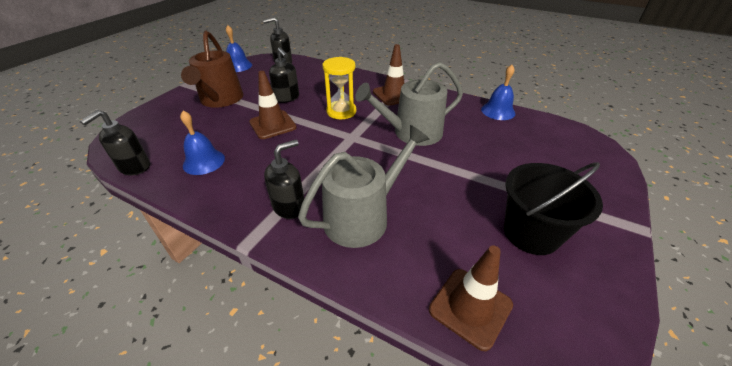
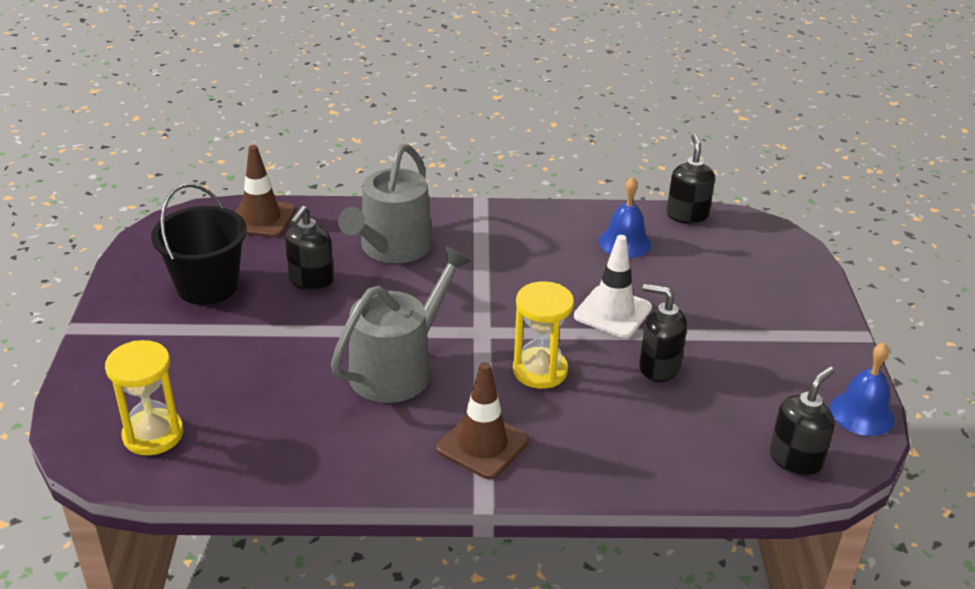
camera: 150 degrees right, 5 degrees down
brown watering can [181,31,243,108] -> none
brown traffic cone [249,71,297,139] -> white traffic cone [574,235,652,338]
black soap dispenser [264,140,304,219] -> black soap dispenser moved to [285,206,334,290]
blue bell [481,65,515,120] -> none
none -> yellow hourglass [105,340,183,455]

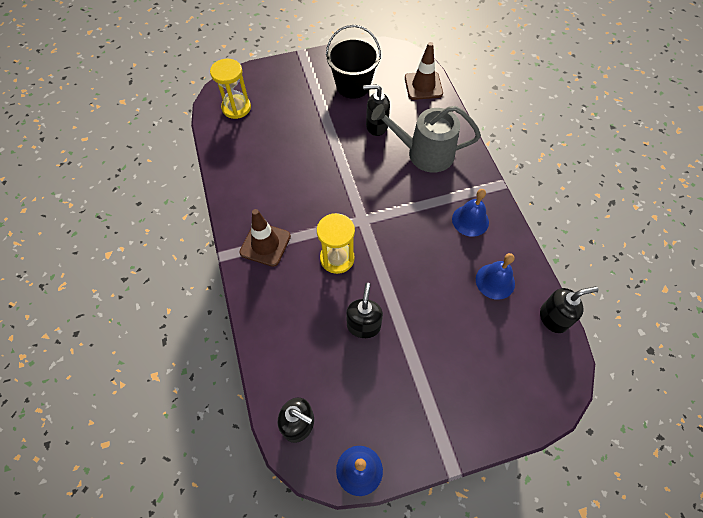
camera: 75 degrees right, 25 degrees up
grey watering can [331,246,472,403] -> none
white traffic cone [574,235,652,338] -> none
none -> blue bell [452,189,489,237]

